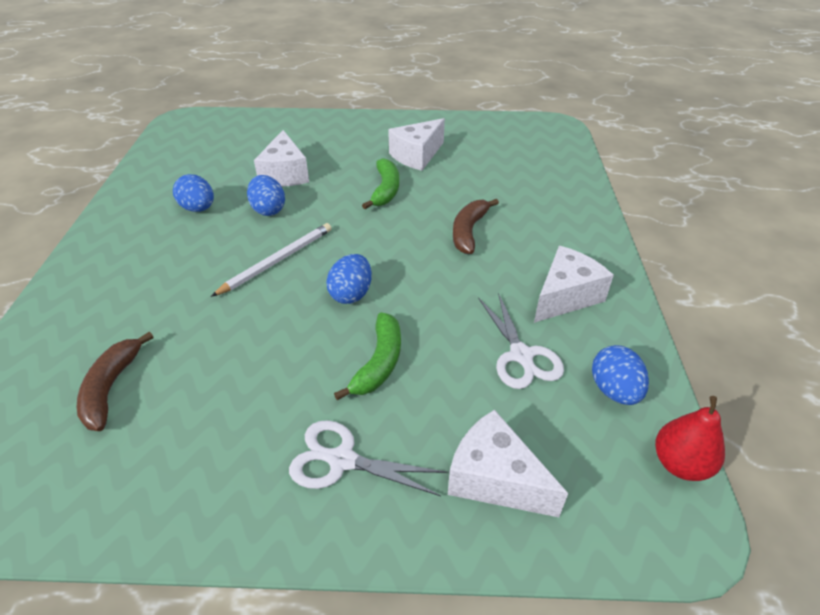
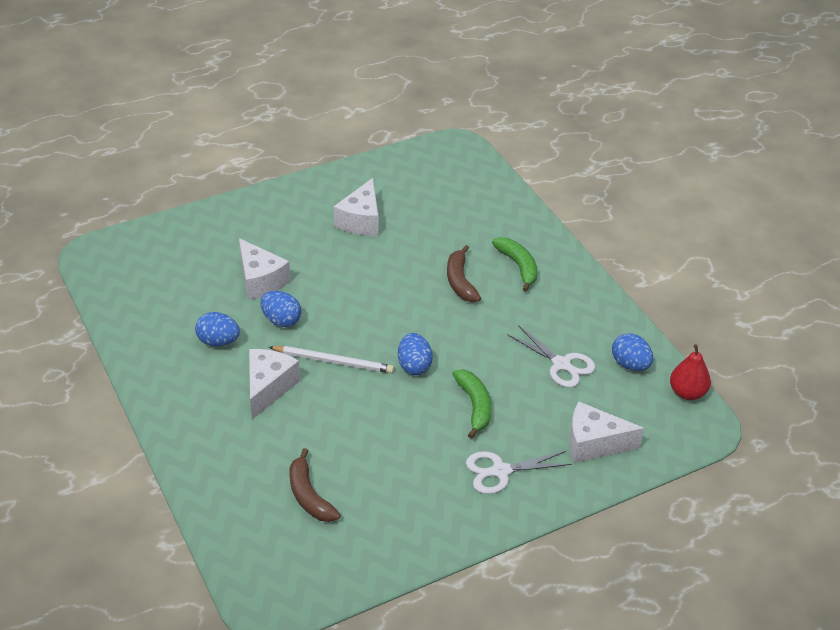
camera: 30 degrees left, 0 degrees up
white pencil [211,223,332,297] -> white pencil turned 90 degrees clockwise [269,346,394,373]
green banana [362,158,399,209] -> green banana moved to [492,237,537,292]
white cheese [534,246,614,323] -> white cheese moved to [249,349,300,419]

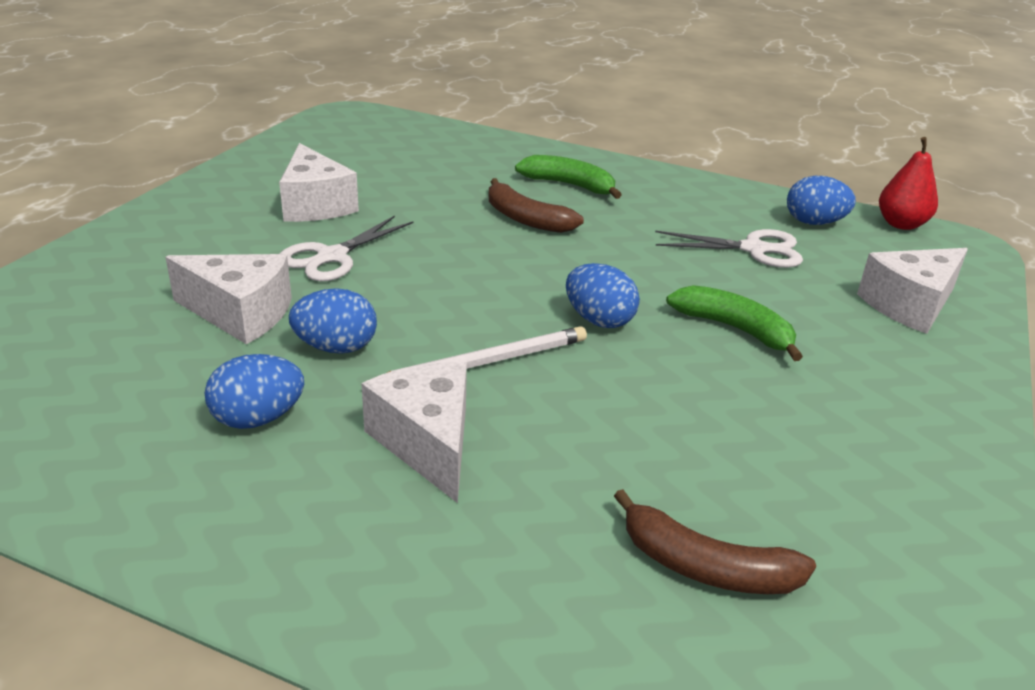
camera: 40 degrees left, 10 degrees down
white scissors [466,451,572,494] -> white scissors moved to [280,215,413,281]

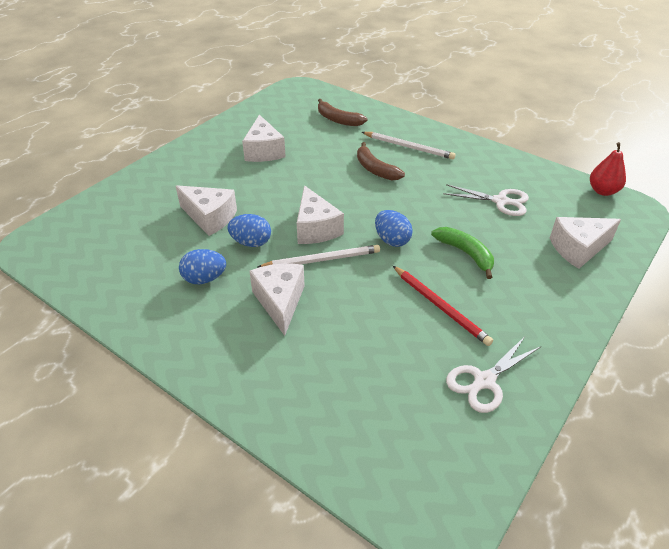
camera: 15 degrees right, 10 degrees up
white scissors [280,215,413,281] -> white scissors moved to [446,336,540,413]
green banana [515,155,622,199] -> white pencil [362,132,455,159]
brown banana [614,489,816,594] -> brown banana moved to [318,99,367,126]
blue egg [787,176,856,225] -> none
none -> white cheese [297,185,344,244]
none -> red pencil [393,266,493,346]

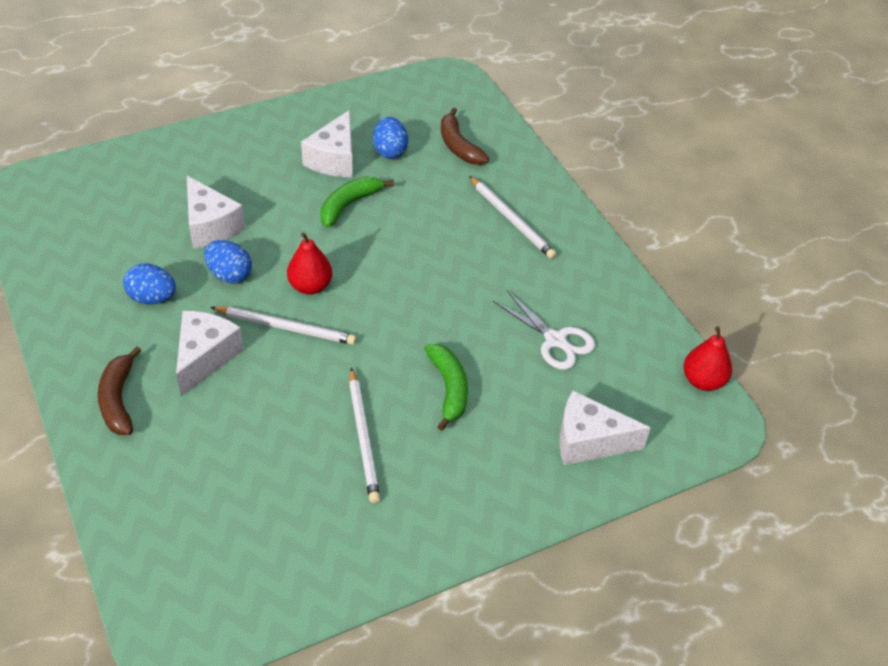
camera: 25 degrees right, 5 degrees up
white cheese [297,185,344,244] -> red pear [287,232,332,295]
brown banana [357,142,405,181] -> brown banana moved to [98,347,141,435]
blue egg [375,210,413,247] -> blue egg moved to [373,117,408,159]
red pencil [393,266,493,346] -> white pencil [349,368,380,503]
white scissors [446,336,540,413] -> none
none -> green banana [320,177,394,227]

